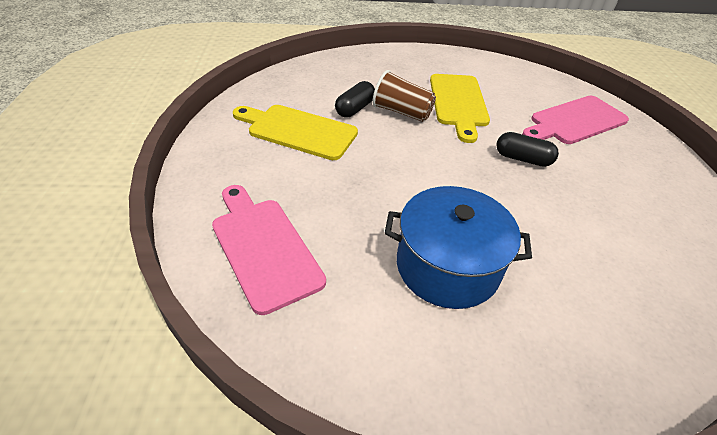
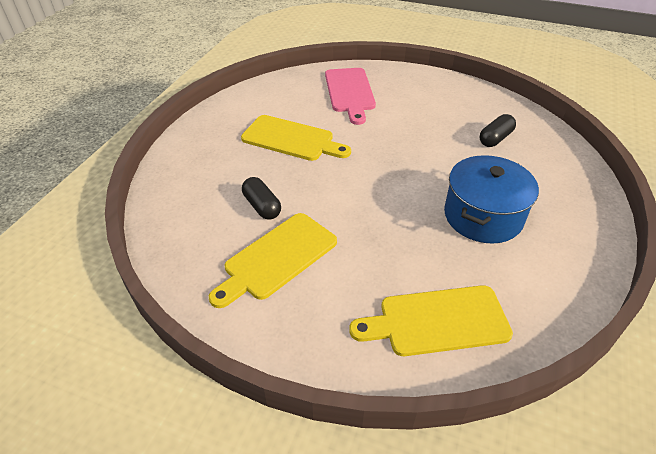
camera: 65 degrees left, 0 degrees up
pink cutting board [212,185,326,315] -> yellow cutting board [349,285,513,356]
brown cup [372,70,436,122] -> none
black capsule [496,132,559,167] -> black capsule moved to [480,114,516,147]

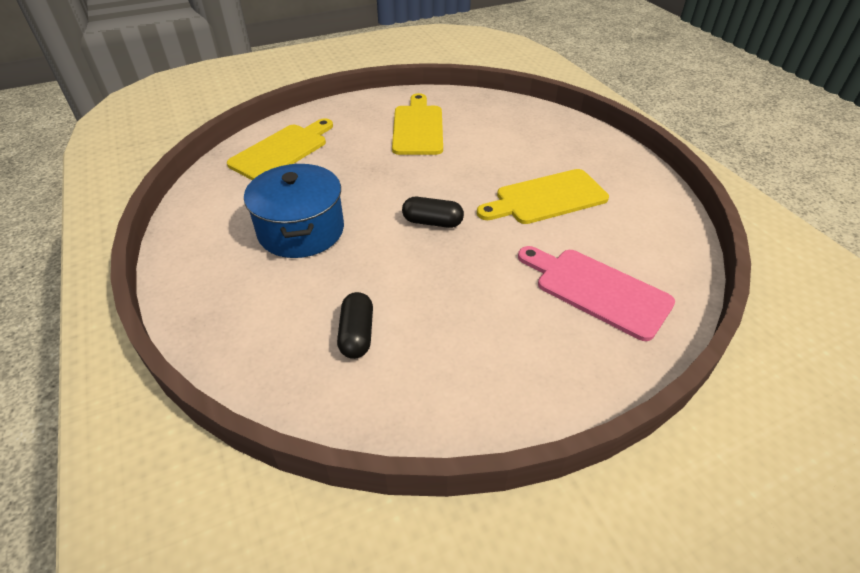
camera: 135 degrees right, 0 degrees up
black capsule [242,177,281,220] -> black capsule moved to [402,197,464,228]

